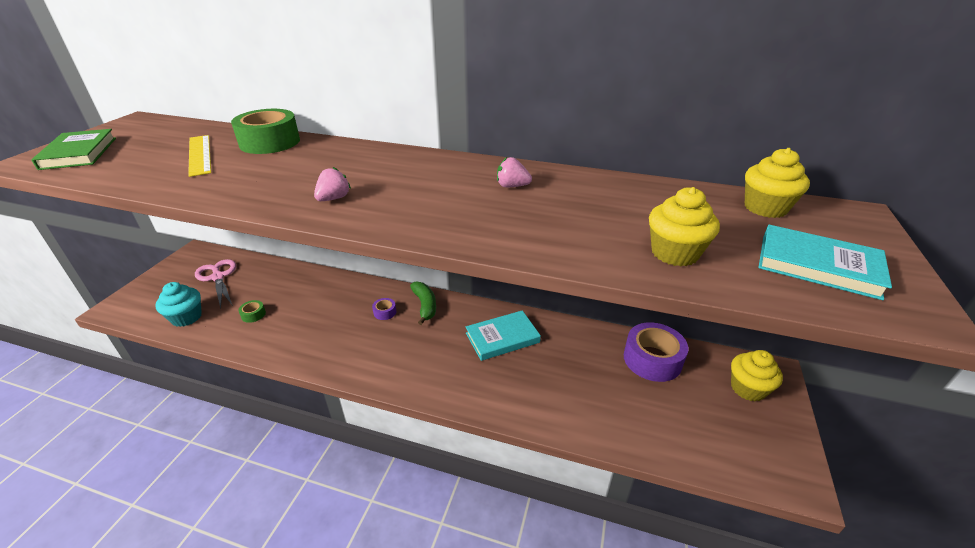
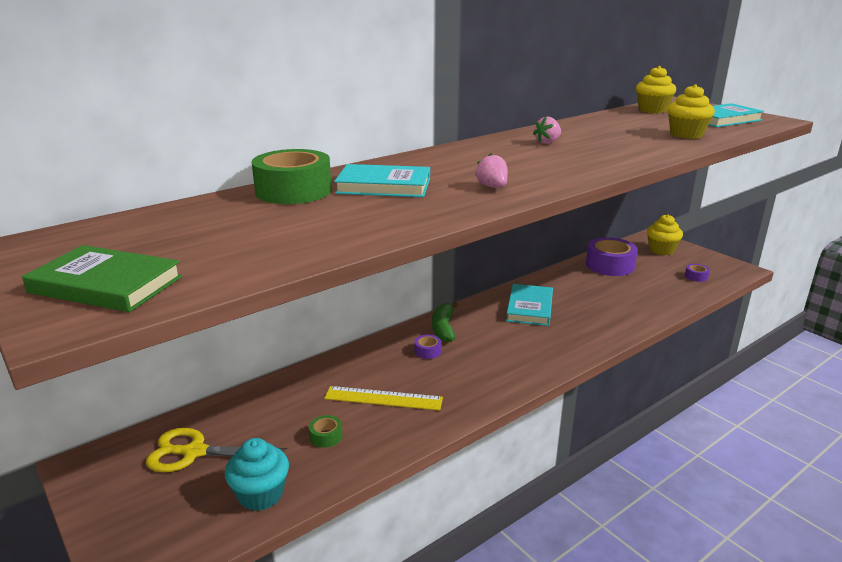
camera: 55 degrees left, 10 degrees down
yellow ruler [188,135,211,177] -> yellow ruler moved to [324,386,443,411]
pink scissors [195,259,236,309] -> yellow scissors [146,428,287,472]
green banana [410,281,436,325] -> green banana turned 105 degrees counterclockwise [432,302,458,342]
none -> turquoise book [334,164,430,197]
none -> purple tape [685,264,710,282]

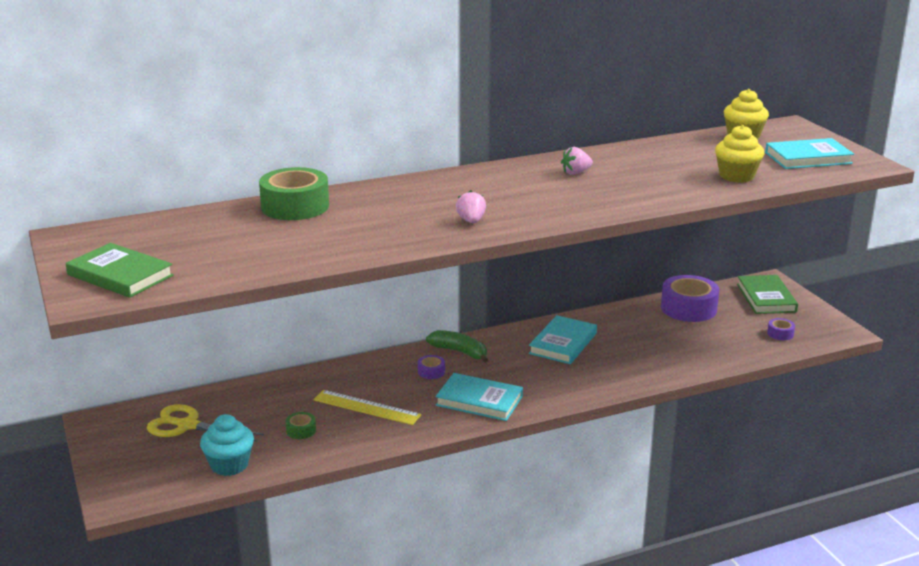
camera: 15 degrees right, 0 degrees up
turquoise book [334,164,430,197] -> turquoise book moved to [435,373,523,421]
green banana [432,302,458,342] -> green banana turned 105 degrees clockwise [426,330,488,363]
yellow cupcake [647,214,683,255] -> green book [737,275,798,314]

